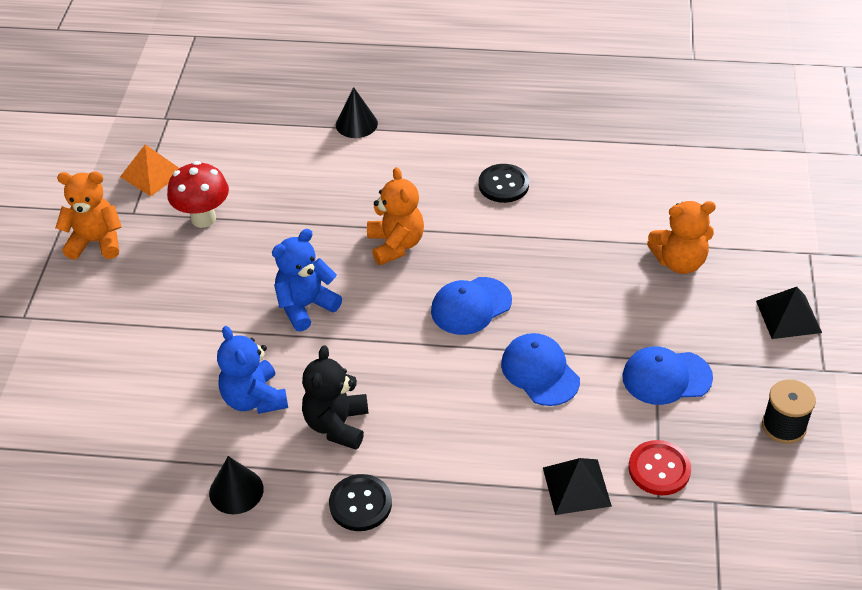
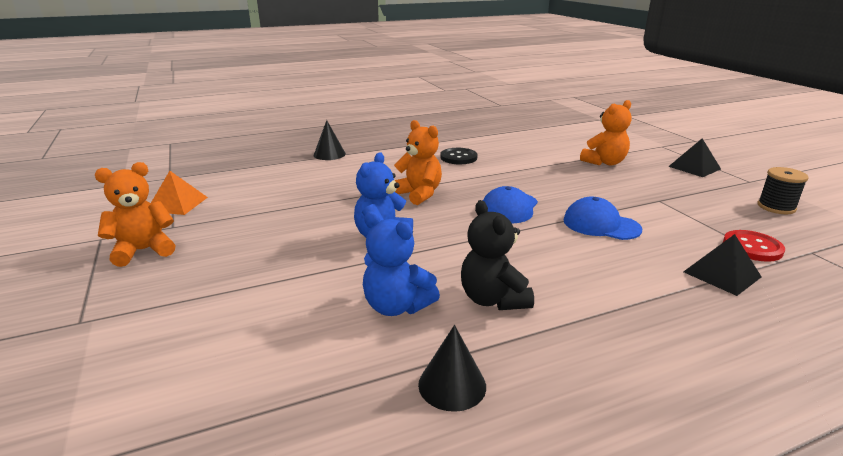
camera: 30 degrees left, 20 degrees down
red mushroom [167,161,229,228] -> none
black button [329,474,392,531] -> none
blue cap [622,346,713,405] -> none

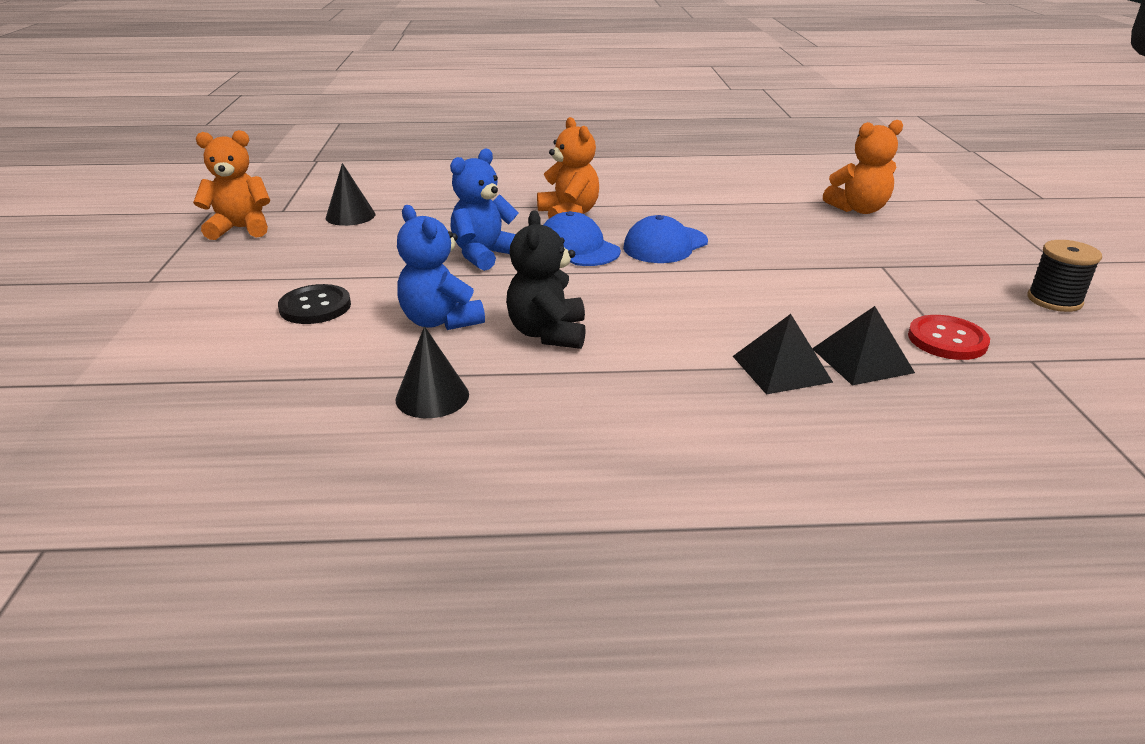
camera: 20 degrees right, 5 degrees up
orange pyramid [151,171,208,215] -> none
black cone [313,120,346,160] -> black cone moved to [326,163,375,226]
black button [440,148,477,164] -> black button moved to [278,284,351,324]
blue cap [563,197,642,240] -> blue cap moved to [543,211,621,266]
black pyramid [668,138,721,177] -> black pyramid moved to [733,314,833,394]

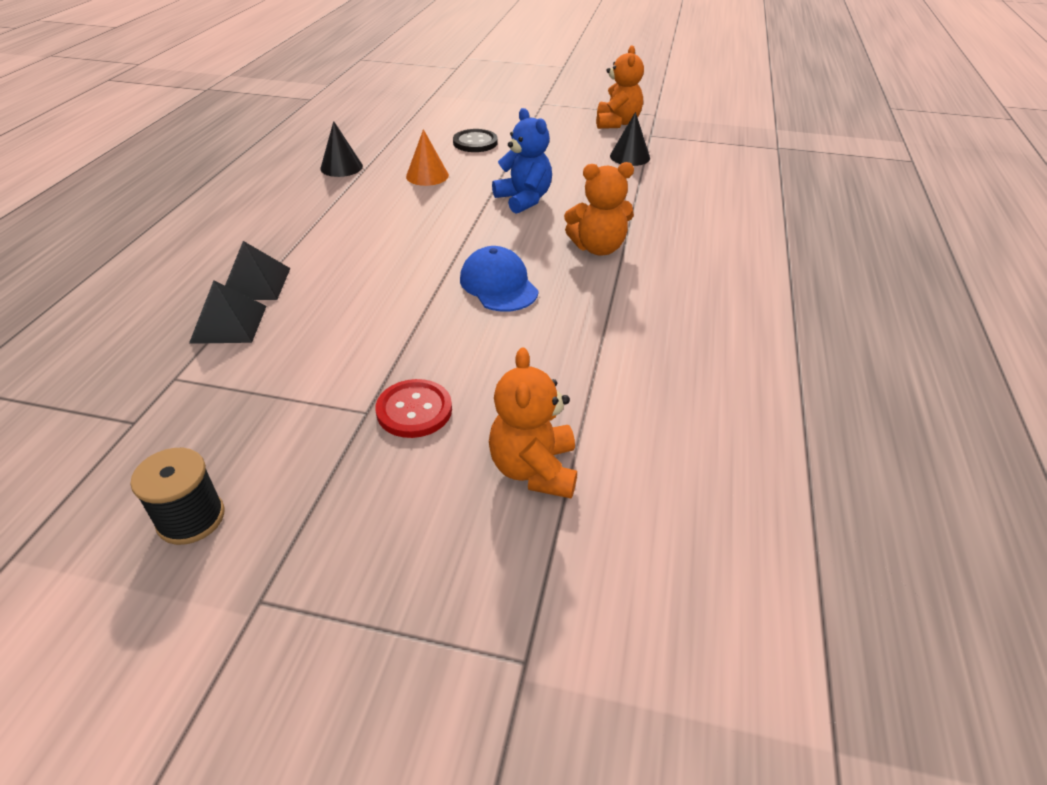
camera: 105 degrees right, 10 degrees up
blue teddy bear [397,205,485,330] -> orange cone [406,129,449,186]
black teddy bear [506,210,586,349] -> none
blue cap [543,211,621,266] -> none
red button [908,315,990,360] -> red button moved to [375,379,452,438]

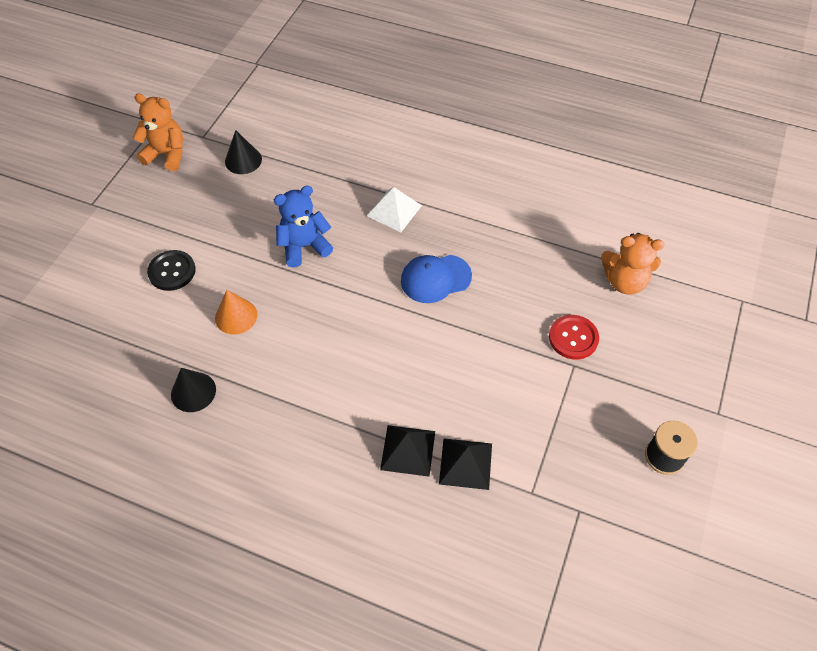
camera: 80 degrees left, 15 degrees up
orange teddy bear [564,162,634,256] -> white pyramid [367,187,422,232]

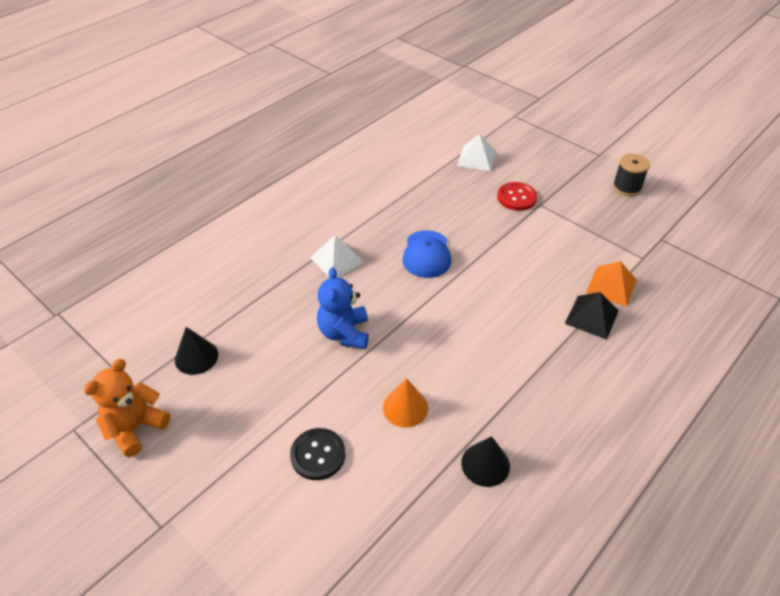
camera: 70 degrees left, 10 degrees down
black pyramid [439,438,492,490] -> orange pyramid [586,261,637,307]
orange teddy bear [601,233,664,295] -> white pyramid [457,134,496,171]

